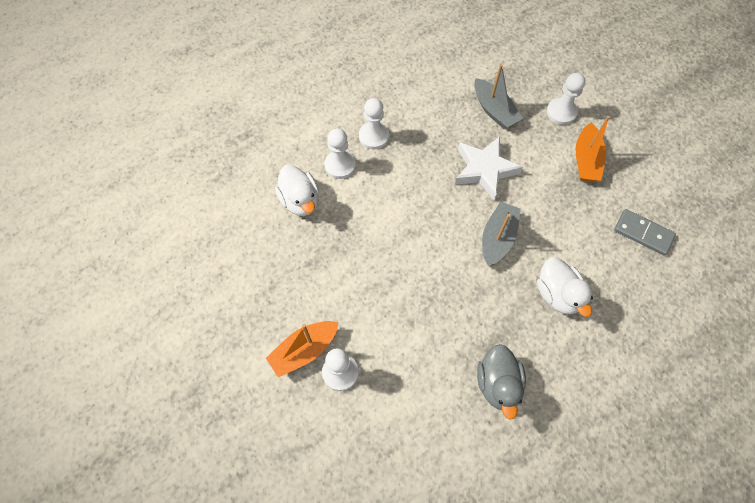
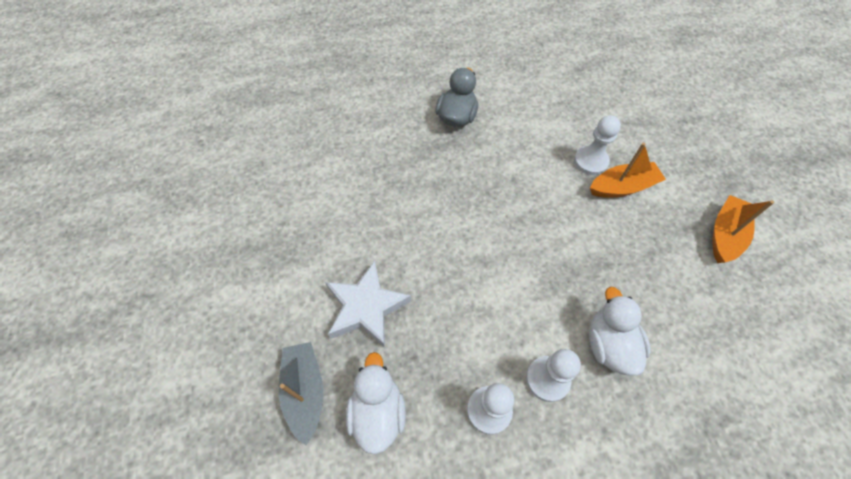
camera: 160 degrees left, 5 degrees down
grey boat [482,201,521,266] -> none
white duck [537,257,593,317] -> white duck moved to [346,352,406,455]
white pawn [547,73,586,125] -> none
orange boat [575,116,610,182] -> orange boat moved to [712,195,774,263]
grey domino [614,209,676,256] -> none

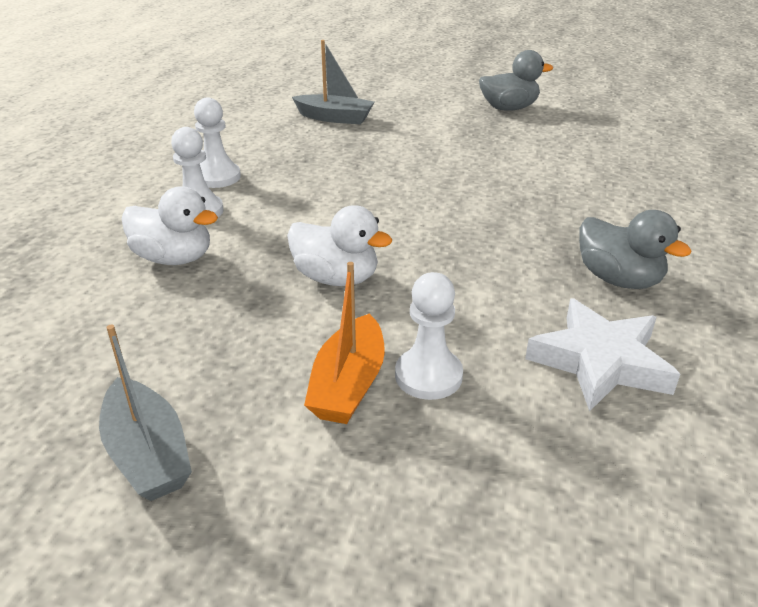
camera: 120 degrees right, 25 degrees down
white star [325,261,411,348] -> white star moved to [525,298,680,412]
white duck [346,352,406,455] -> white duck moved to [287,205,392,286]
orange boat [712,195,774,263] -> grey boat [99,325,192,501]
none -> grey duck [479,50,553,111]

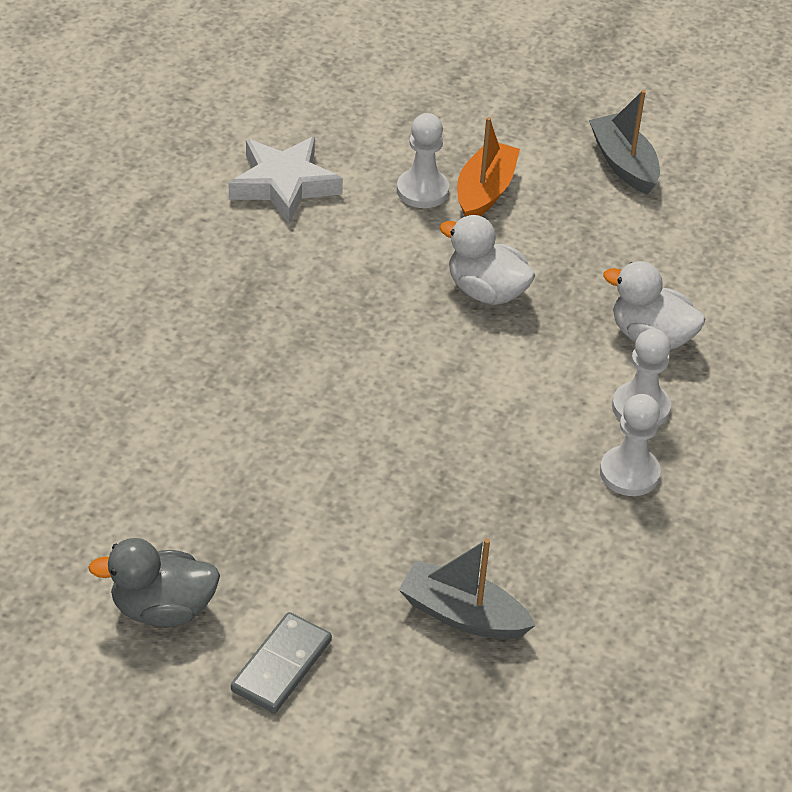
camera: 175 degrees left, 10 degrees up
grey duck [579,210,691,289] -> none
none -> grey domino [231,612,332,713]

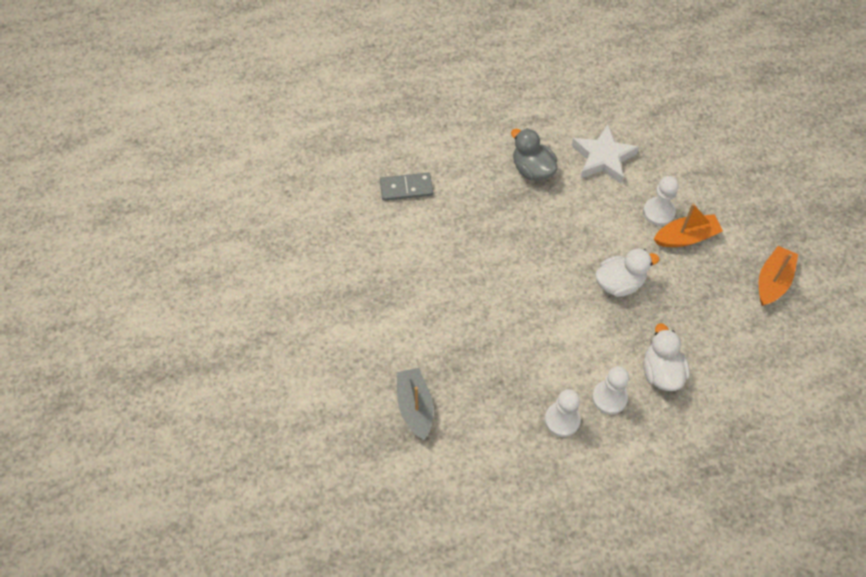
camera: 55 degrees right, 15 degrees up
grey duck [88,538,220,627] -> grey duck moved to [511,128,558,181]
grey domino [231,612,332,713] -> grey domino moved to [380,173,433,201]
white duck [440,215,535,305] -> white duck turned 75 degrees clockwise [595,249,659,297]
grey boat [589,90,660,195] -> orange boat [759,246,798,306]

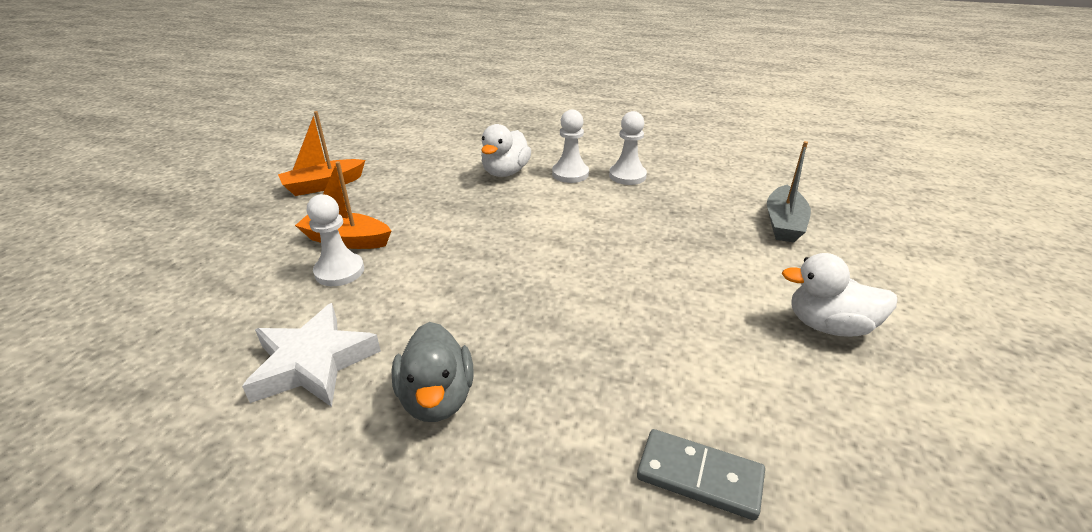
camera: 150 degrees left, 25 degrees down
white duck [595,249,659,297] -> white duck moved to [782,253,897,337]

